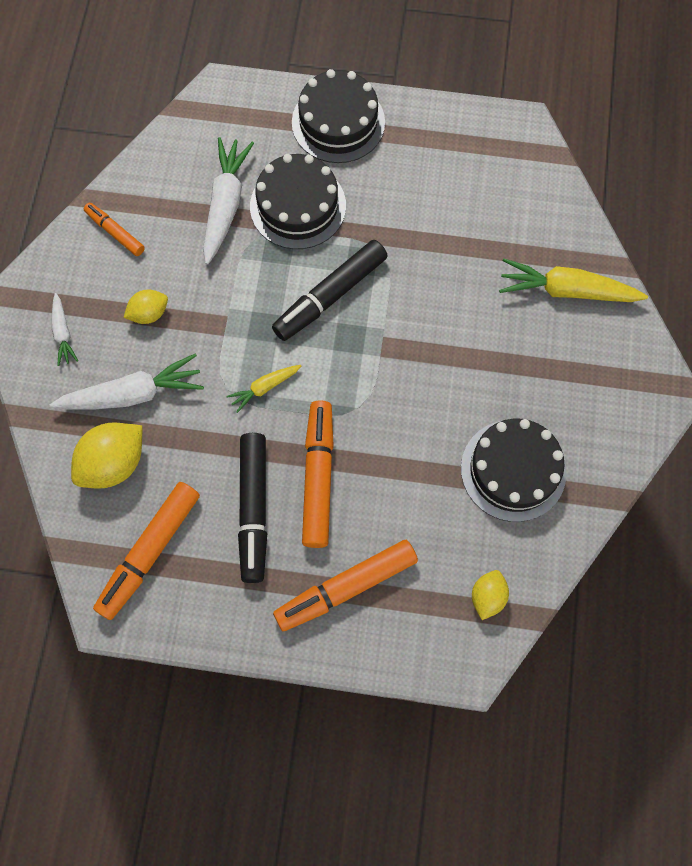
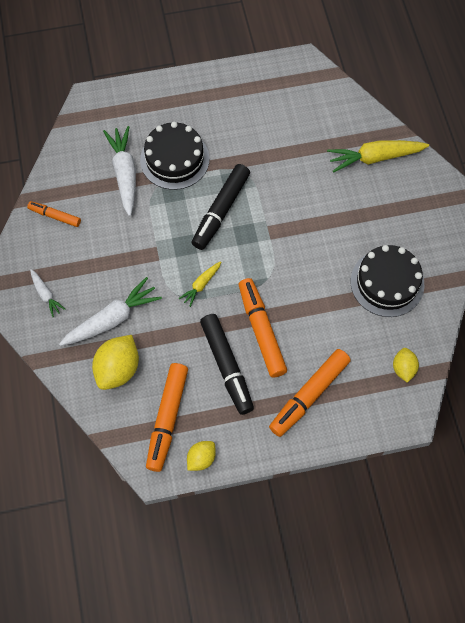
camera: 20 degrees left, 5 degrees down
yellow lemon [124,290,168,324] -> yellow lemon moved to [187,441,216,471]
black cake [292,69,385,163] -> none

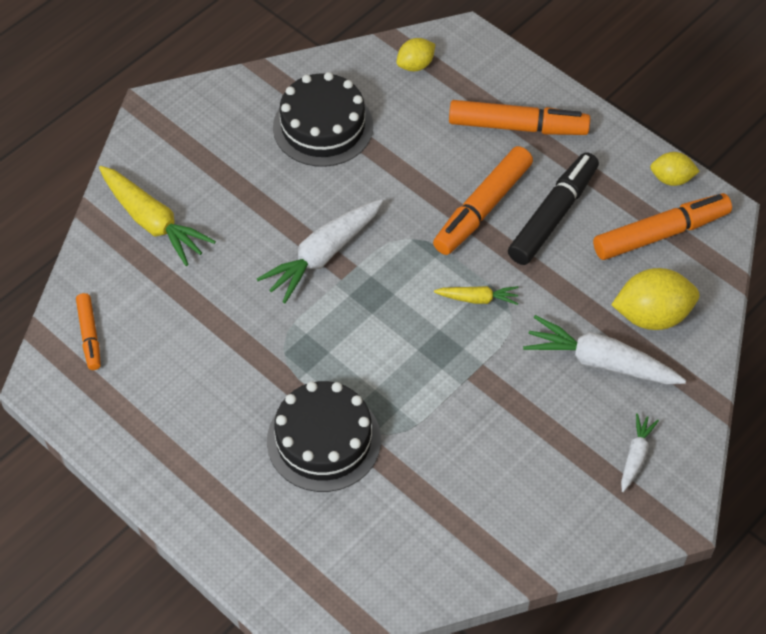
camera: 125 degrees left, 10 degrees down
orange marker [27,201,81,227] -> orange marker moved to [76,293,101,370]
white carrot [103,126,136,216] -> white carrot moved to [257,199,383,303]
black marker [191,164,250,250] -> none

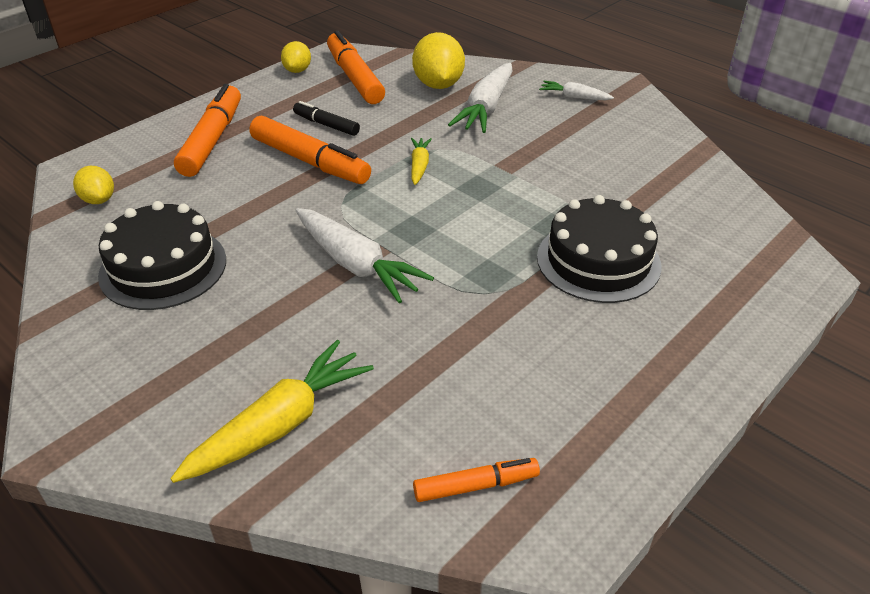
camera: 90 degrees left, 15 degrees down
black marker [508,152,599,265] -> black marker [293,101,360,136], size x0.56

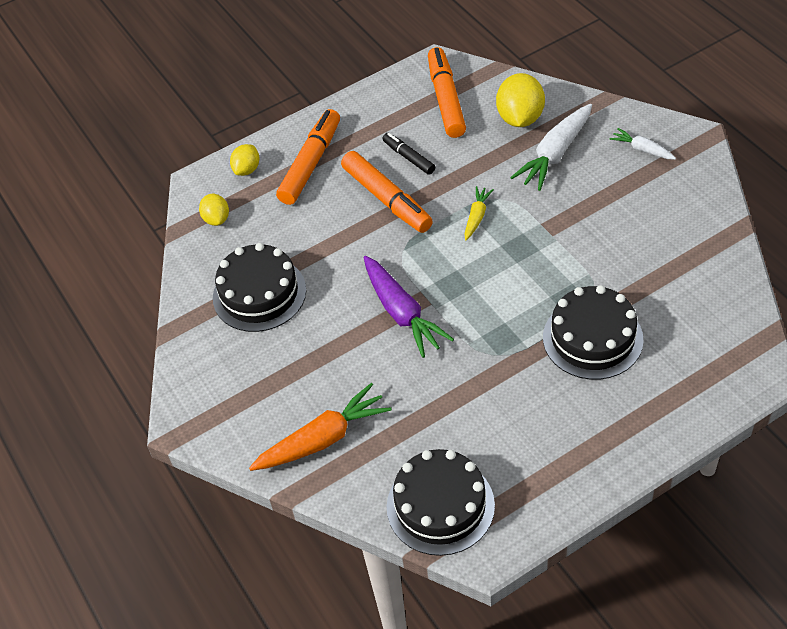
camera: 20 degrees right, 10 degrees up
yellow carrot [170,340,374,483] -> orange carrot [249,383,392,471]
yellow lemon [281,41,311,73] -> yellow lemon moved to [230,144,260,176]
white carrot [295,208,434,303] -> purple carrot [363,256,454,358]
orange marker [413,458,540,502] -> black cake [387,449,495,556]

